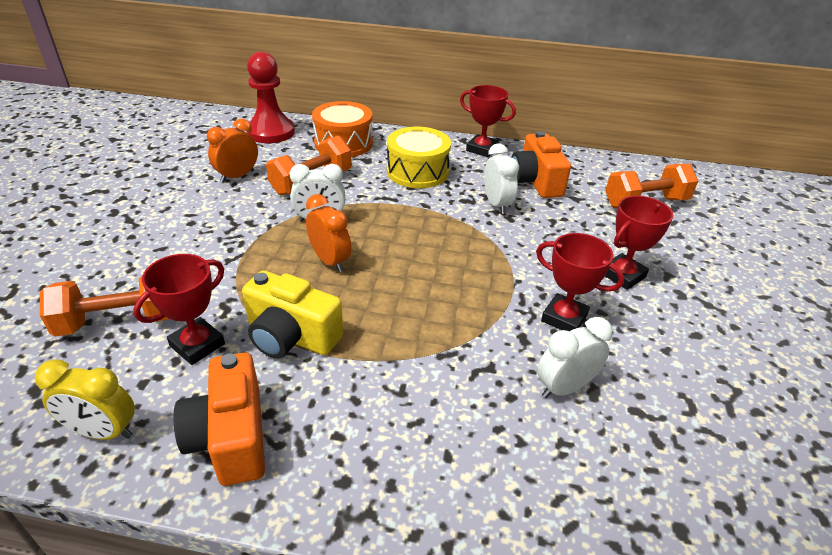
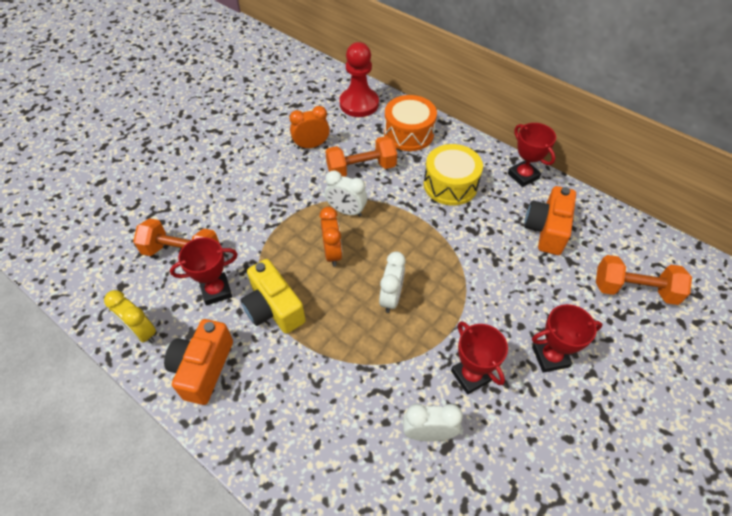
camera: 30 degrees right, 15 degrees up
white clock [484,143,519,214] -> white clock moved to [379,251,406,313]

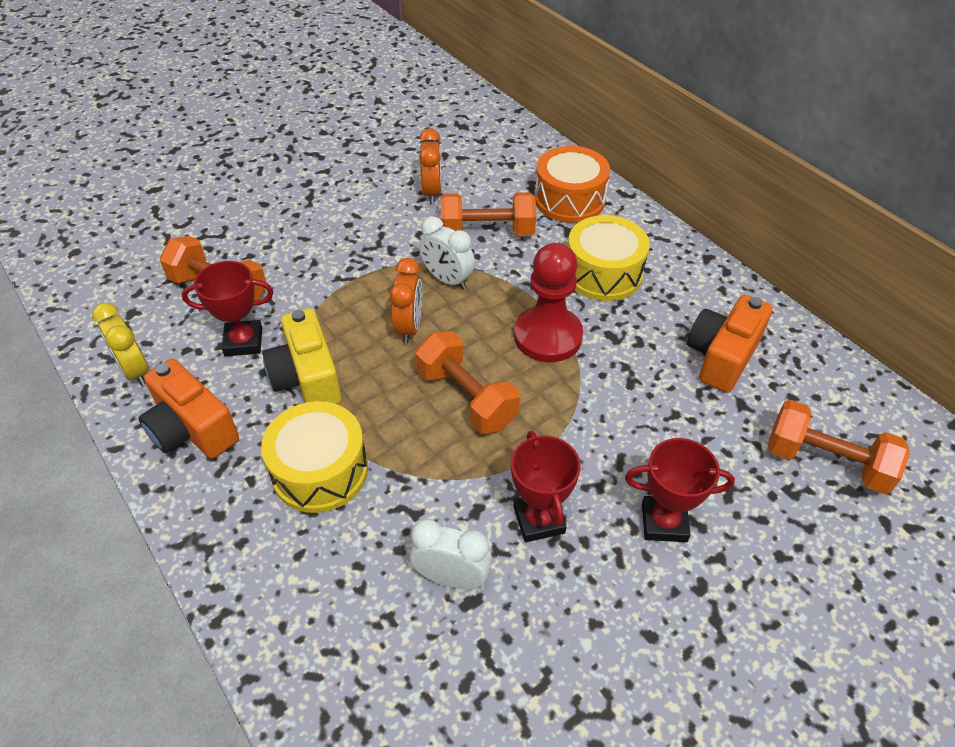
camera: 15 degrees right, 5 degrees down
orange camera [164,319,233,405] -> orange camera turned 75 degrees counterclockwise [139,359,239,459]
orange clock [289,106,330,149] -> orange clock turned 90 degrees clockwise [419,128,442,204]
red pawn [340,42,379,117] -> red pawn moved to [514,243,583,362]
white clock [379,251,406,313] -> orange dumbbell [415,331,520,434]
red trophy [508,123,556,187] -> none
none -> yellow drum [261,401,368,513]

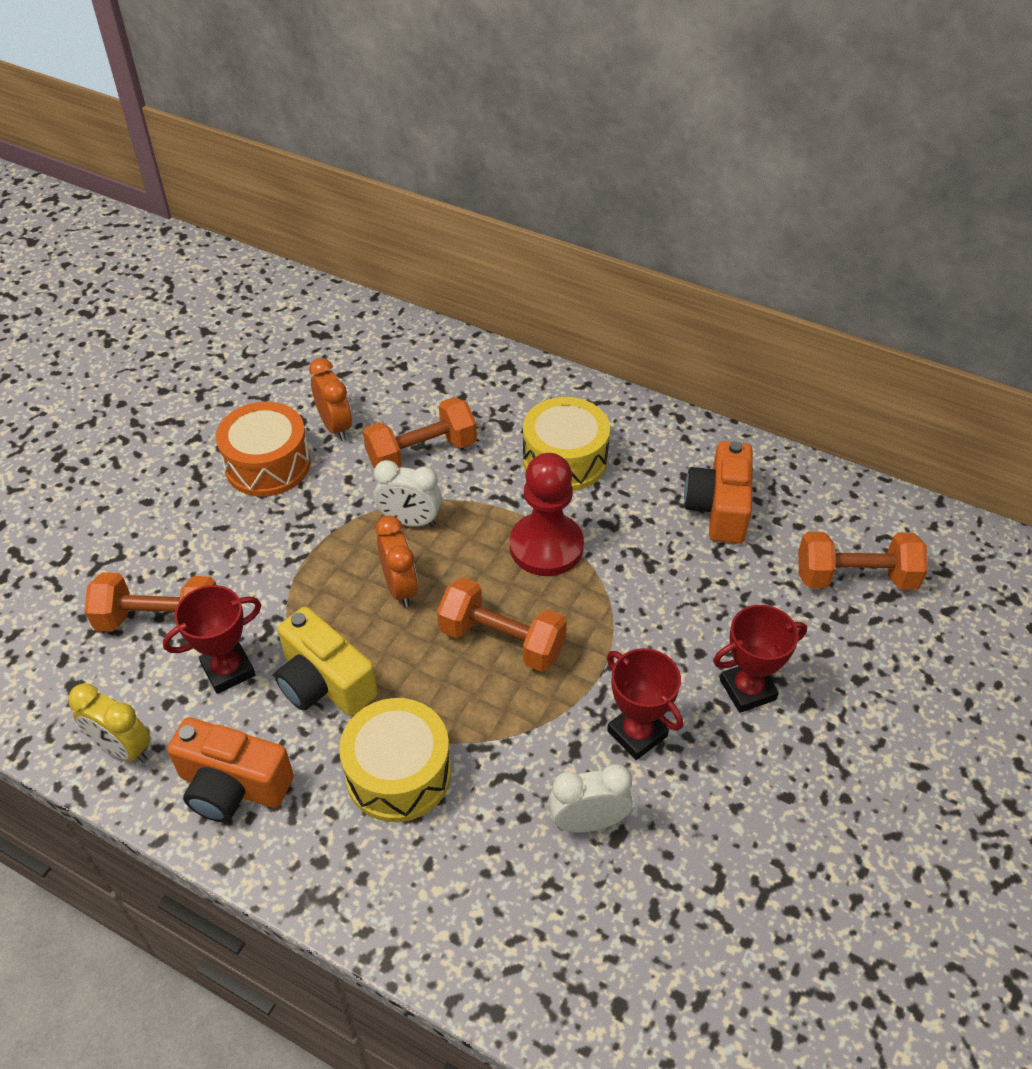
camera: 25 degrees left, 0 degrees up
orange drum [535,146,610,223] -> orange drum moved to [216,402,311,497]

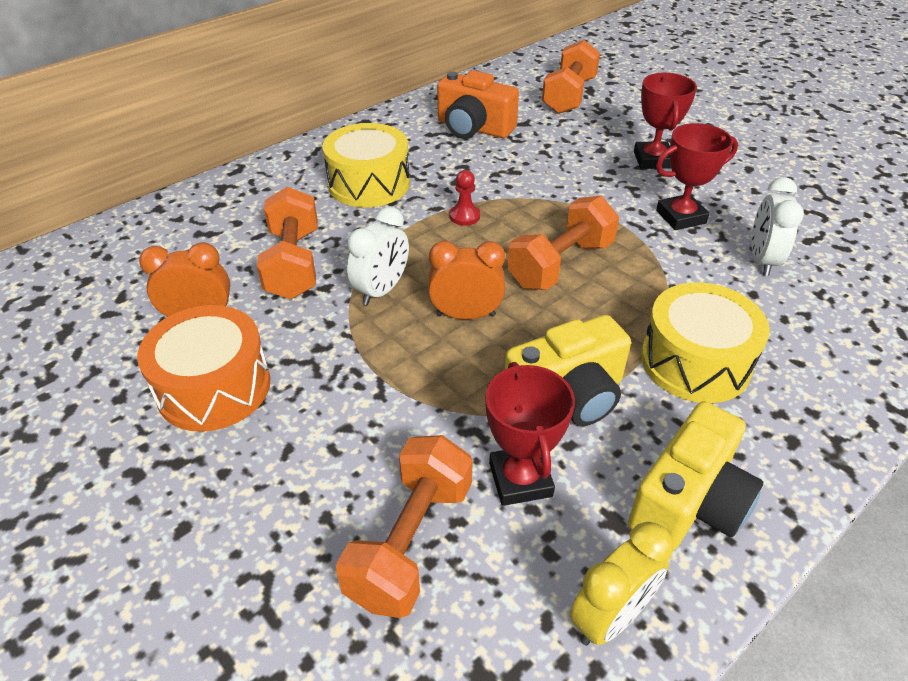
camera: 70 degrees left, 5 degrees down
orange camera [167,717,294,822] -> yellow camera [628,401,763,551]
red pawn [510,453,584,576] -> red pawn [450,170,480,226], size x0.43

